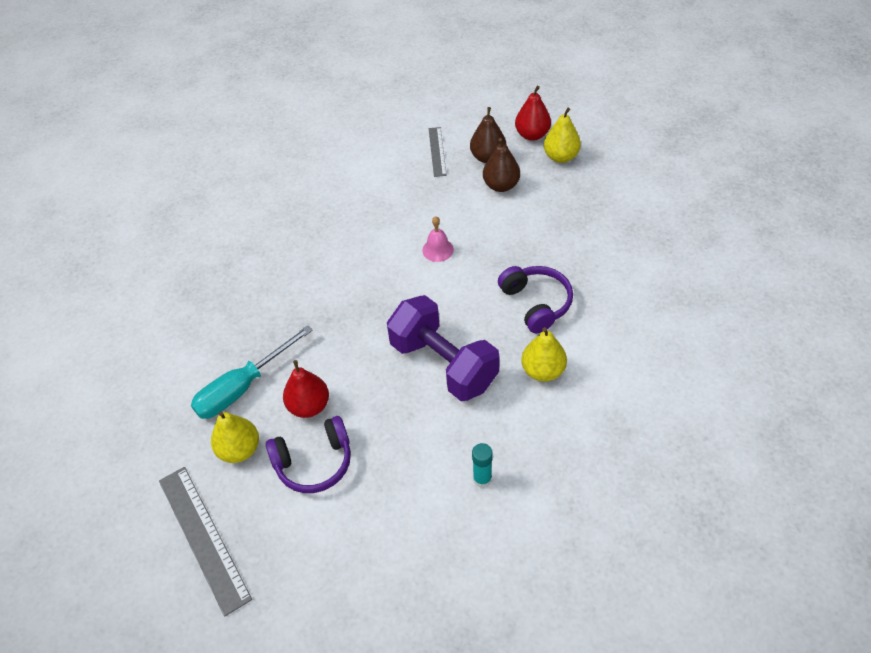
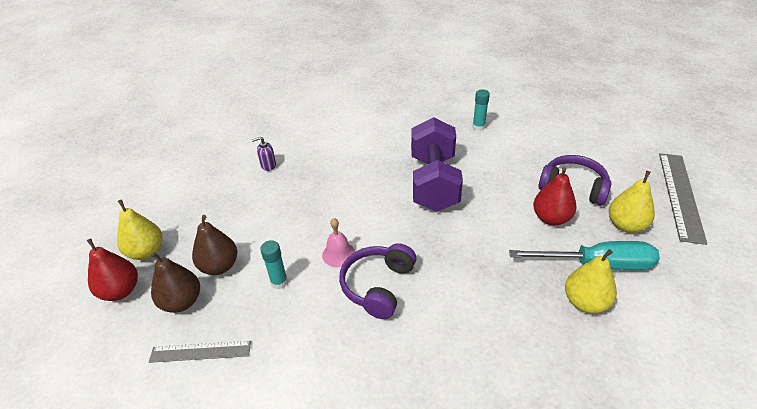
camera: 135 degrees left, 10 degrees down
grey ruler [429,127,447,177] -> grey ruler turned 45 degrees clockwise [149,341,251,363]
purple headphones [498,266,573,333] -> purple headphones moved to [339,243,416,319]
yellow pear [521,327,567,382] -> yellow pear moved to [565,249,617,313]
none -> purple soap dispenser [252,136,276,171]
none -> turquoise glue stick [260,240,288,289]

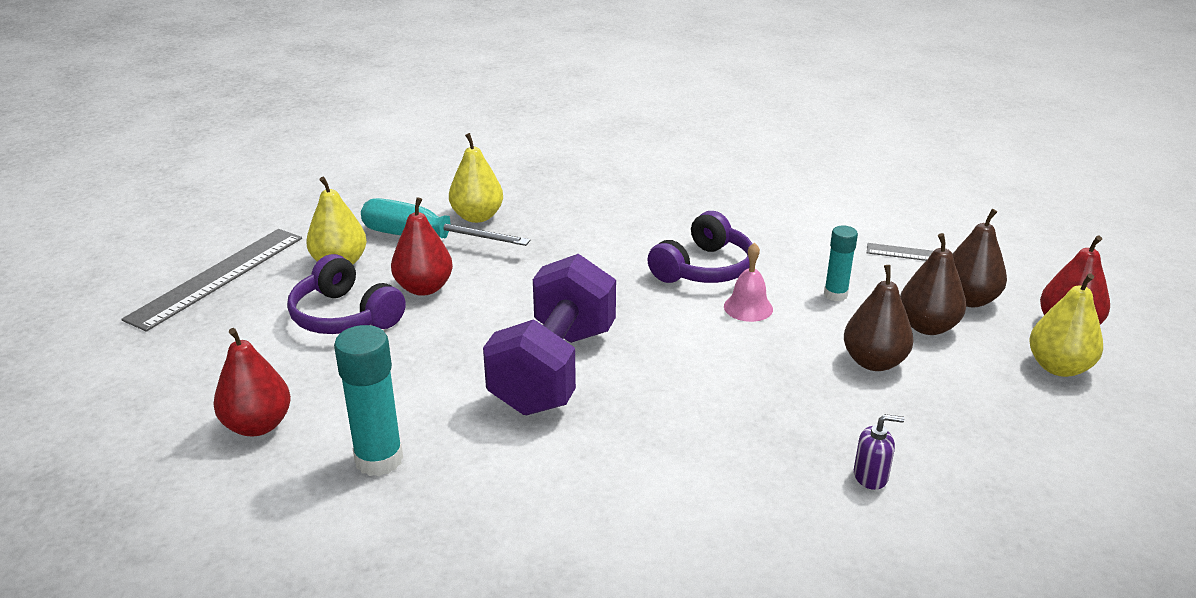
camera: 165 degrees left, 10 degrees down
turquoise glue stick [473,89,490,131] -> turquoise glue stick [334,325,403,476], size x1.63
none -> red pear [213,328,291,436]
none -> brown pear [844,265,914,371]

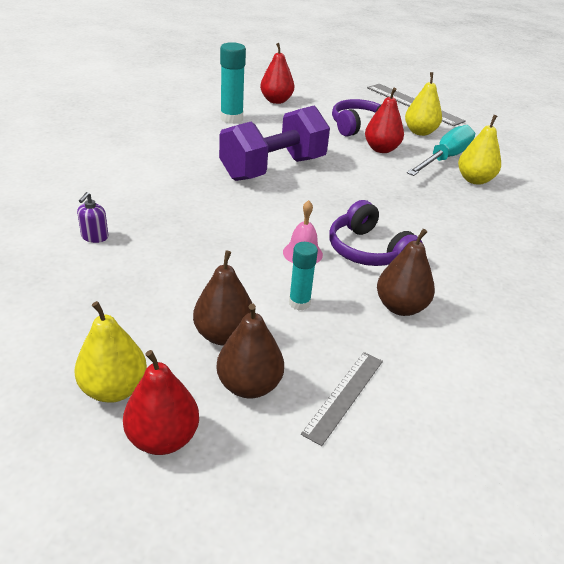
camera: 105 degrees right, 5 degrees up
purple dumbbell [483,254,616,415] -> purple dumbbell turned 75 degrees counterclockwise [219,106,330,181]
brown pear [844,265,914,371] -> brown pear moved to [377,229,435,316]

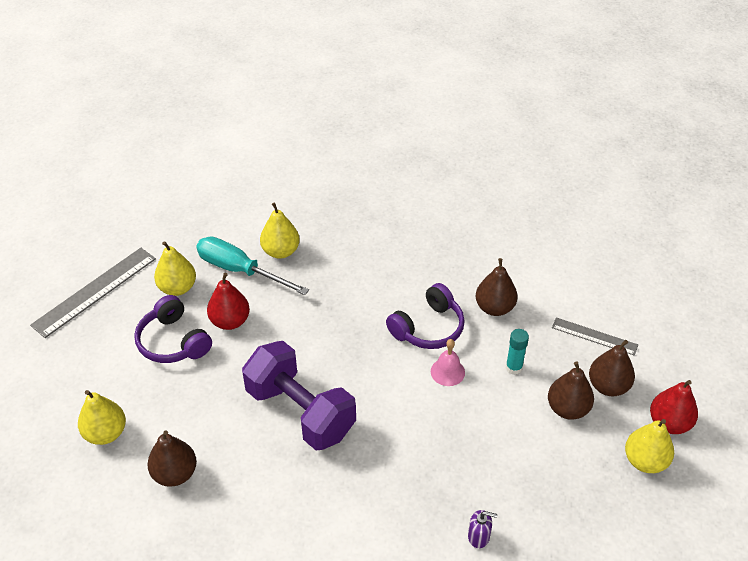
camera: 95 degrees left, 10 degrees up
turquoise glue stick [220,42,246,124] -> brown pear [147,430,197,487]
red pear [260,43,294,104] -> yellow pear [78,390,126,445]

